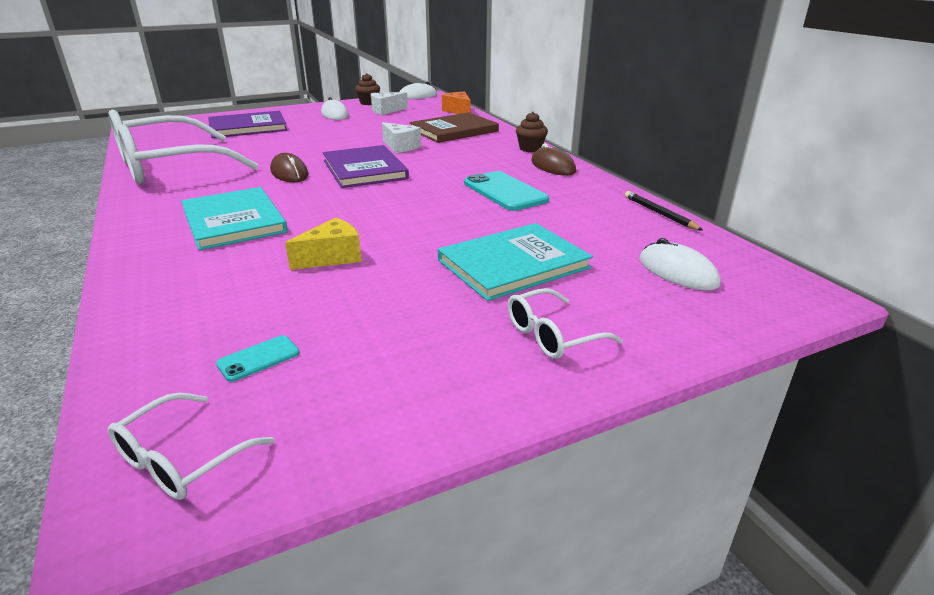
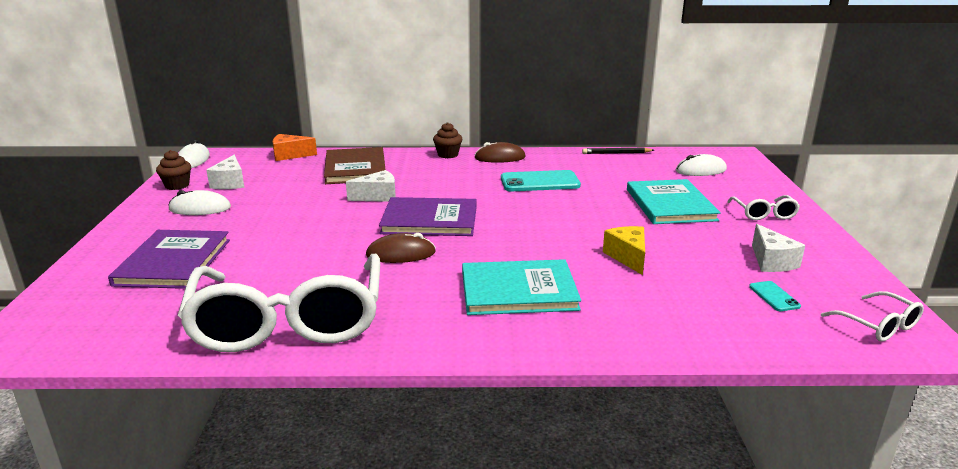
camera: 65 degrees left, 5 degrees down
none -> white cheese [752,224,805,272]

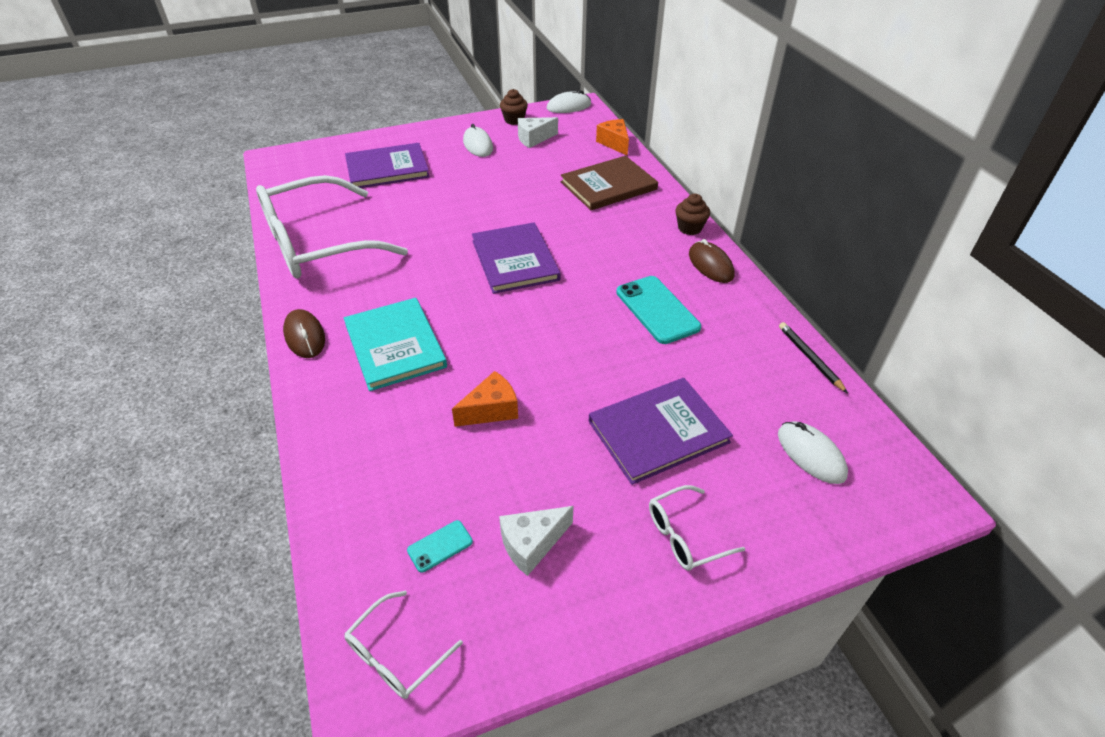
camera: 70 degrees right, 20 degrees up
white cheese [346,170,396,202] -> none
brown mouse [366,233,436,263] -> brown mouse moved to [283,309,325,358]
yellow cheese [603,226,645,275] -> orange cheese [452,371,518,427]
turquoise book [627,179,721,224] -> purple book [589,378,733,485]

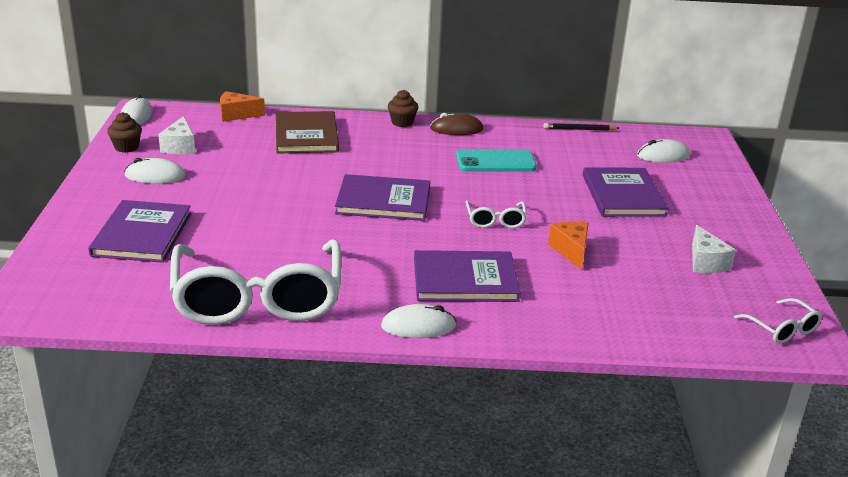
camera: 70 degrees left, 15 degrees down
brown mouse [283,309,325,358] -> white mouse [381,304,457,338]
turquoise book [344,298,447,391] -> purple book [414,250,521,302]
turquoise phone [407,520,473,573] -> none
white glasses [649,485,745,571] -> white glasses moved to [465,200,527,228]

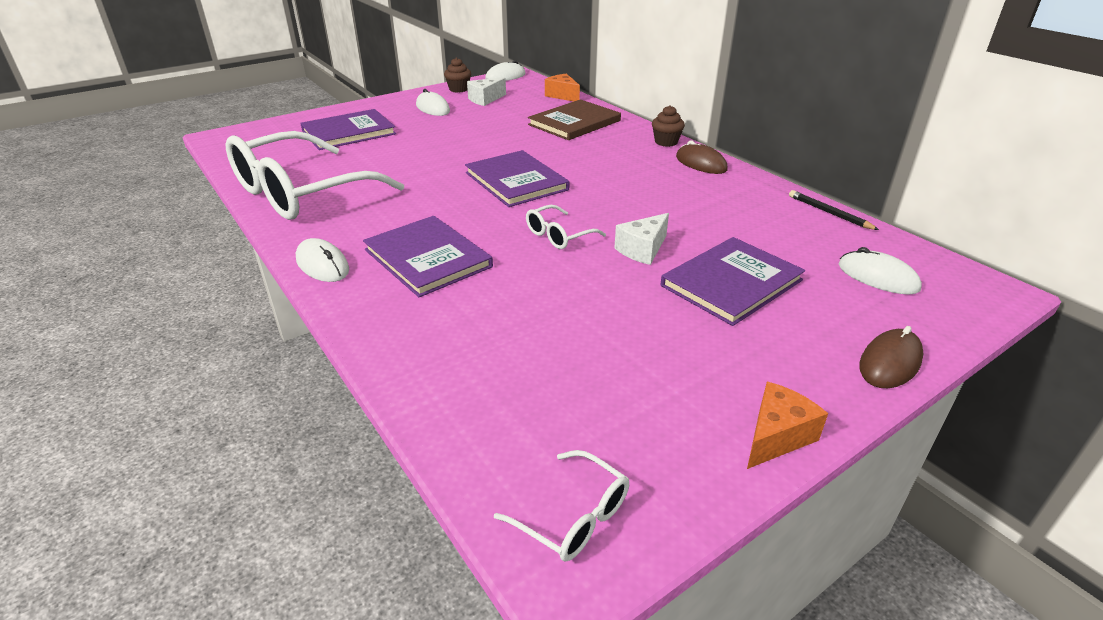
camera: 55 degrees right, 5 degrees up
turquoise phone [456,149,537,172] -> none
orange cheese [548,221,589,270] -> orange cheese moved to [747,382,828,469]
white cheese [692,225,736,273] -> white cheese moved to [614,213,669,265]
white glasses [734,298,822,344] -> white glasses turned 75 degrees counterclockwise [494,450,629,562]
none -> brown mouse [859,326,924,388]

